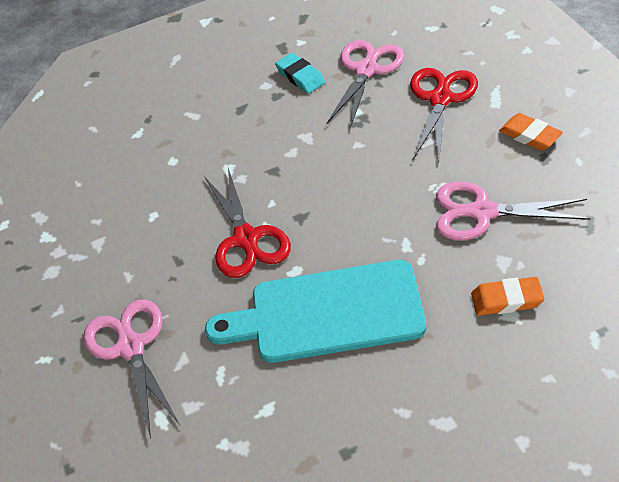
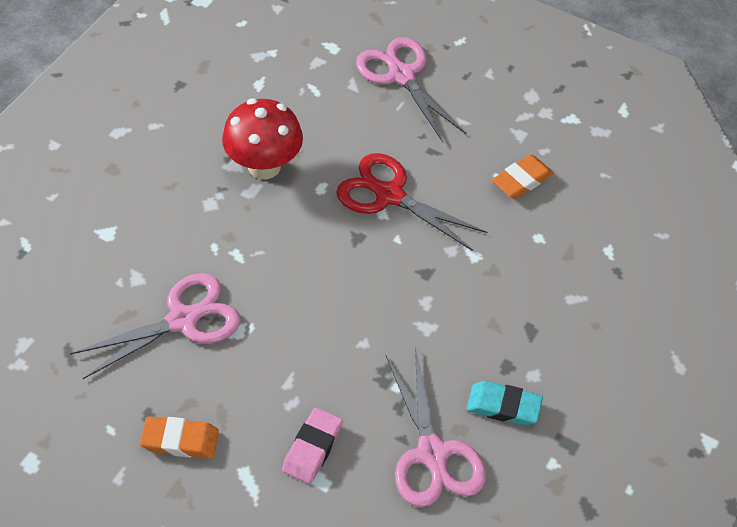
camera: 135 degrees right, 5 degrees up
pink scissors [83,299,180,439] -> pink scissors turned 150 degrees counterclockwise [356,37,466,142]
turquoise cutting board [205,260,426,363] -> red mushroom [222,98,303,179]
red scissors [410,68,478,162] -> pink eraser [282,407,343,484]
orange eraser [471,277,545,315] -> orange eraser moved to [492,154,553,199]

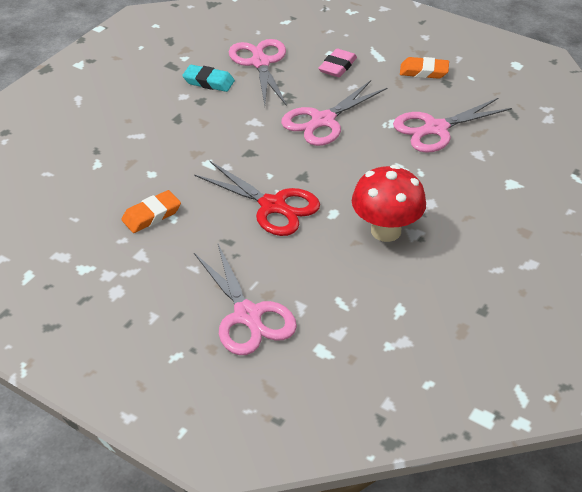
camera: 175 degrees left, 10 degrees down
none -> pink scissors [281,80,387,146]

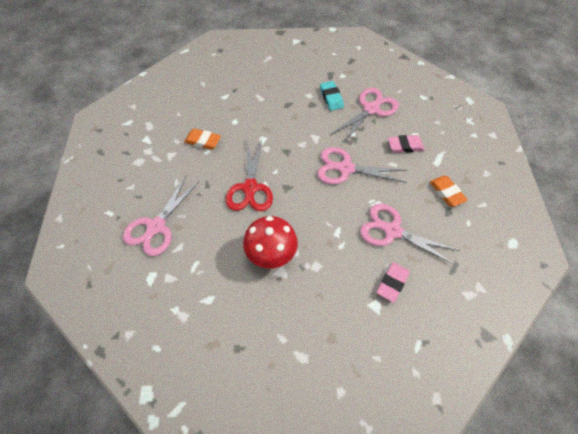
camera: 55 degrees right, 15 degrees up
none -> pink eraser [376,262,410,302]

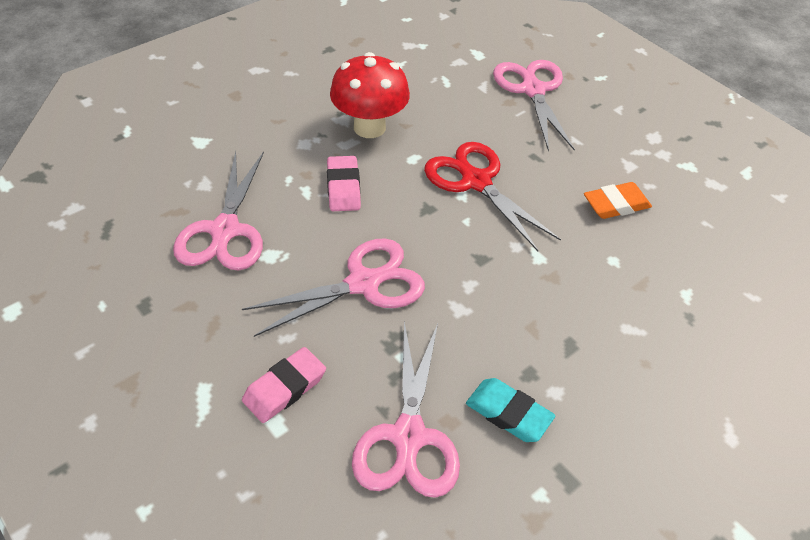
camera: 140 degrees right, 10 degrees down
pink scissors [360,203,460,265] -> pink scissors turned 105 degrees clockwise [173,151,264,270]
pink eraser [376,262,410,302] -> pink eraser moved to [327,156,361,211]
orange eraser [430,176,467,207] -> none

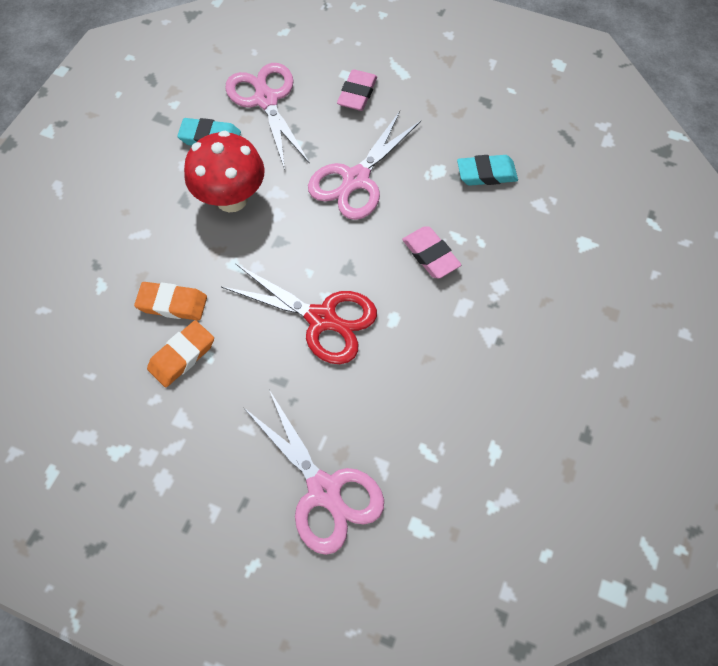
camera: 155 degrees right, 15 degrees up
pink scissors [173,151,264,270] -> turquoise eraser [457,155,518,186]
red mushroom [330,52,410,138] -> red mushroom moved to [184,131,265,212]
none -> orange eraser [134,282,207,320]

